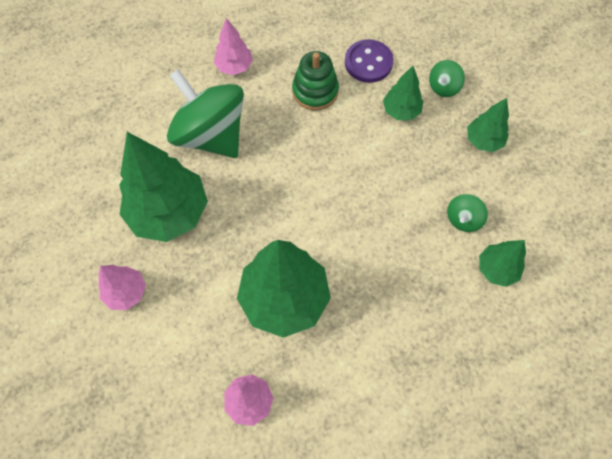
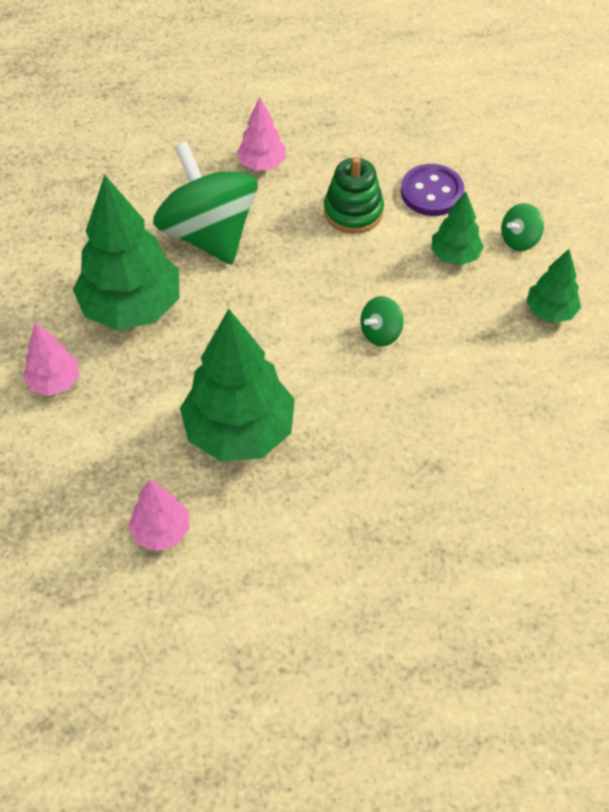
camera: 15 degrees right, 10 degrees down
green spinning top [447,194,488,232] -> green spinning top moved to [360,296,404,346]
green tree [479,240,526,287] -> none

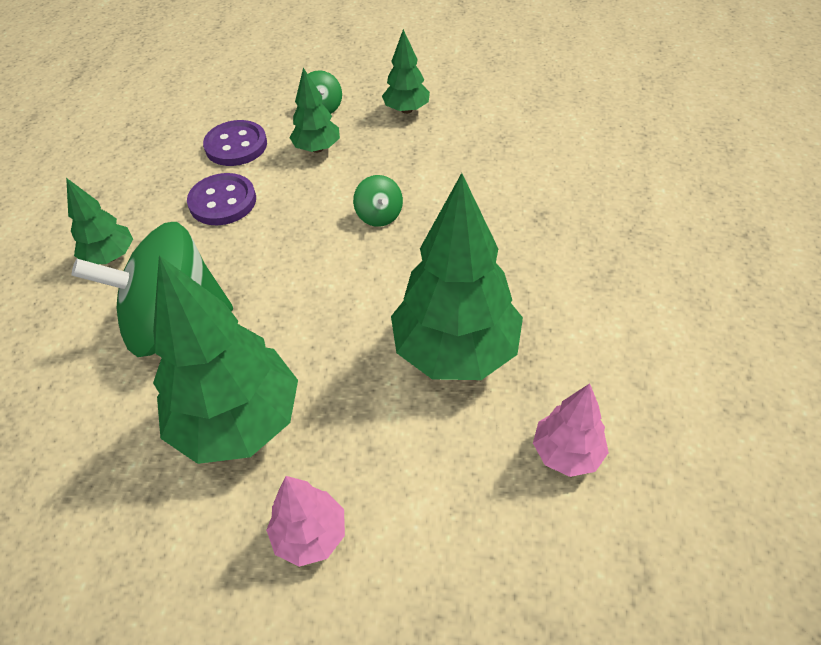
camera: 70 degrees left, 5 degrees down
pink tree [237,97,286,171] -> green tree [66,178,133,264]
green stacking toy [324,157,384,234] -> purple button [187,173,256,225]

